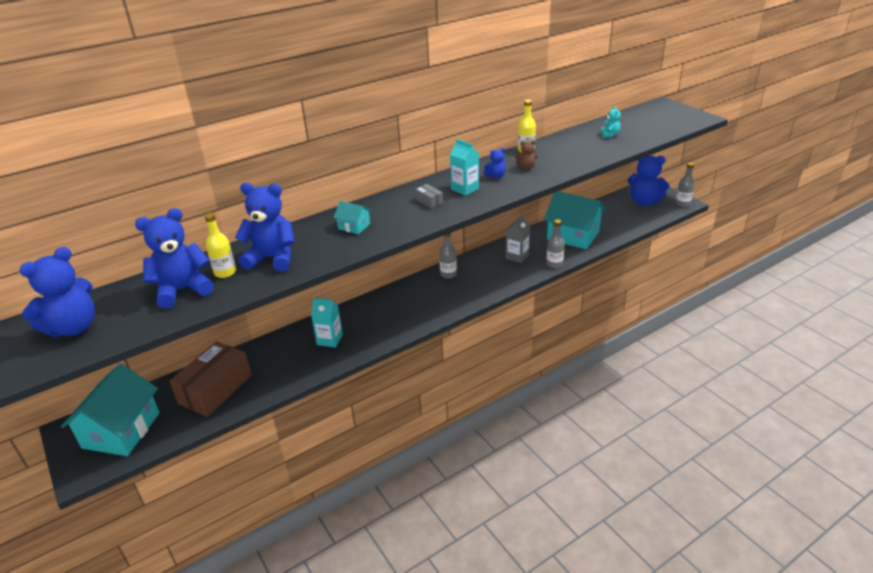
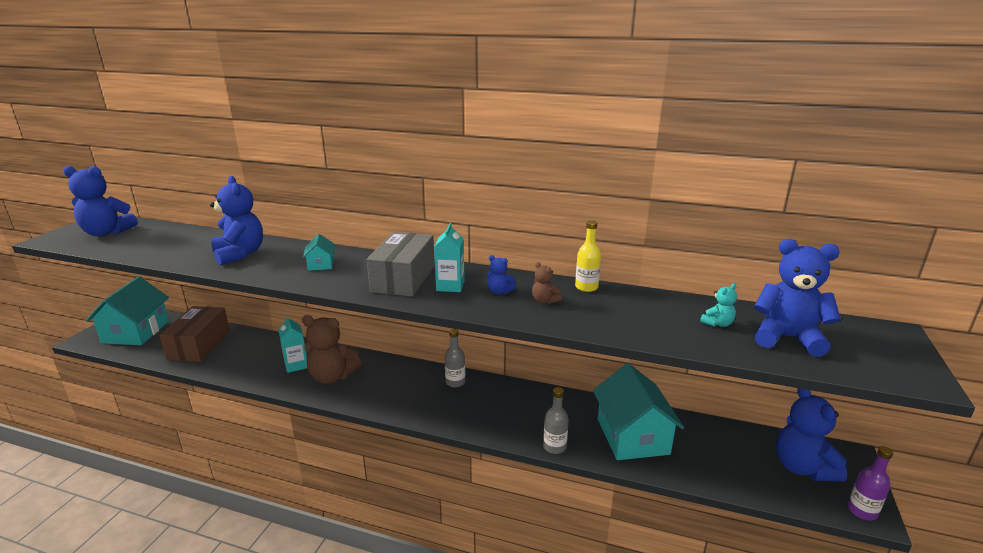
camera: 50 degrees right, 10 degrees down
turquoise house [61,363,160,456] -> turquoise house turned 60 degrees counterclockwise [86,276,169,345]
blue teddy bear [135,208,214,309] -> blue teddy bear moved to [754,239,841,357]
brown box [169,341,252,417] -> brown box turned 75 degrees counterclockwise [159,306,230,362]
yellow bottle [204,213,236,278] -> none
grey box [415,184,443,209] -> grey box [367,232,435,297], size x2.41
grey carton [506,214,530,263] -> none
grey bottle [675,162,695,207] -> purple bottle [848,446,893,521]
none -> brown teddy bear [302,315,361,384]

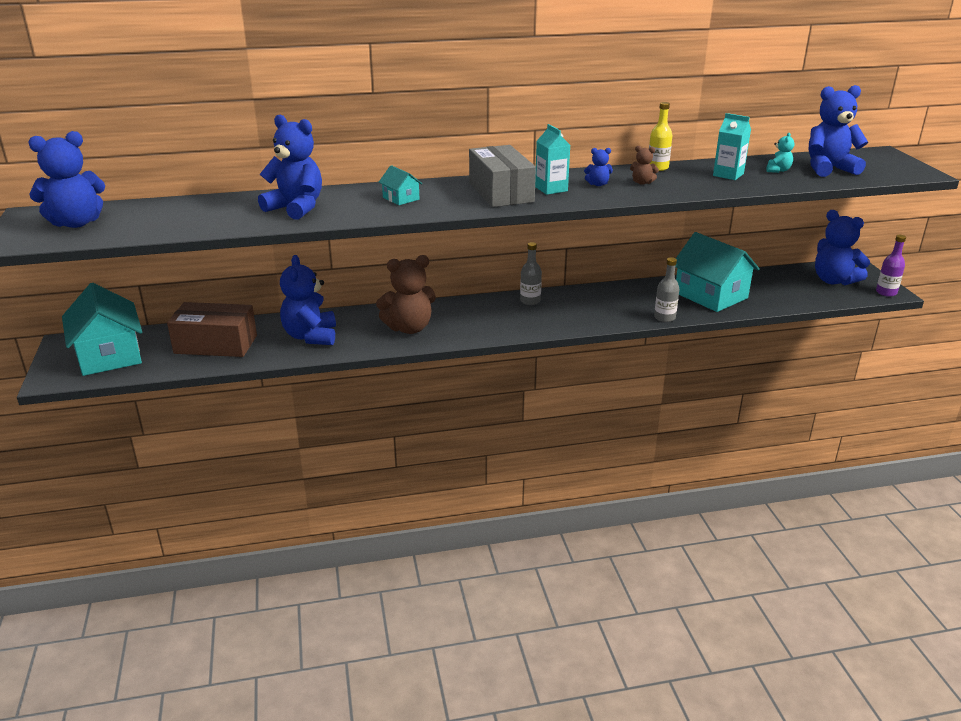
camera: 30 degrees left, 5 degrees up
brown box [159,306,230,362] -> brown box turned 60 degrees counterclockwise [167,302,257,357]
turquoise carton [278,315,307,373] -> turquoise carton moved to [713,113,751,180]
none -> blue teddy bear [280,255,336,345]

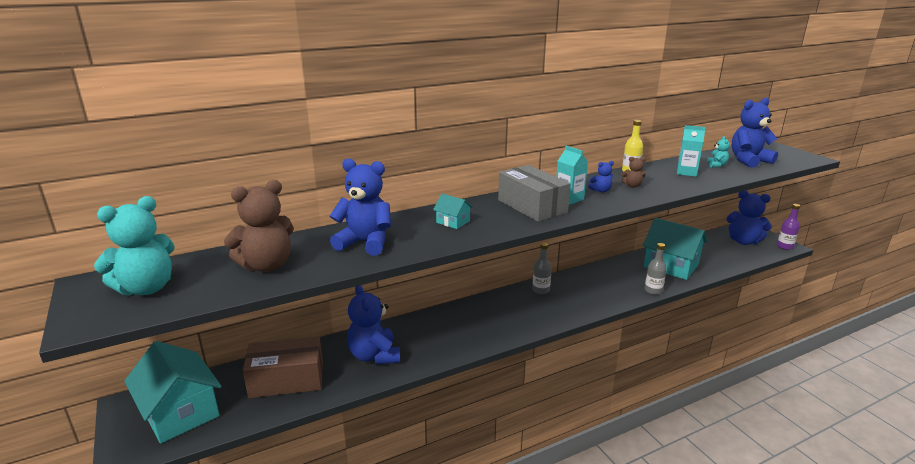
camera: 15 degrees left, 5 degrees down
blue teddy bear [28,131,105,228] -> turquoise teddy bear [94,196,175,296]
brown teddy bear [376,255,436,334] -> brown teddy bear moved to [224,180,294,272]

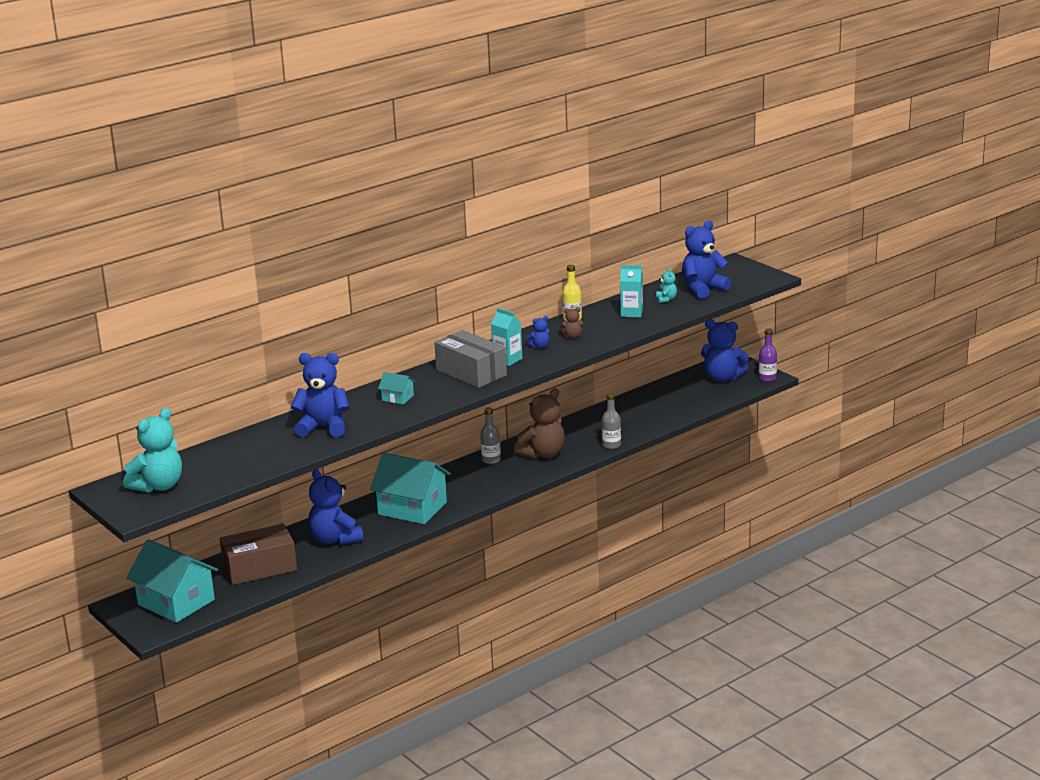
camera: 10 degrees left, 0 degrees up
brown teddy bear [224,180,294,272] -> brown teddy bear moved to [514,388,565,459]
turquoise house [643,218,708,280] -> turquoise house moved to [370,453,451,524]

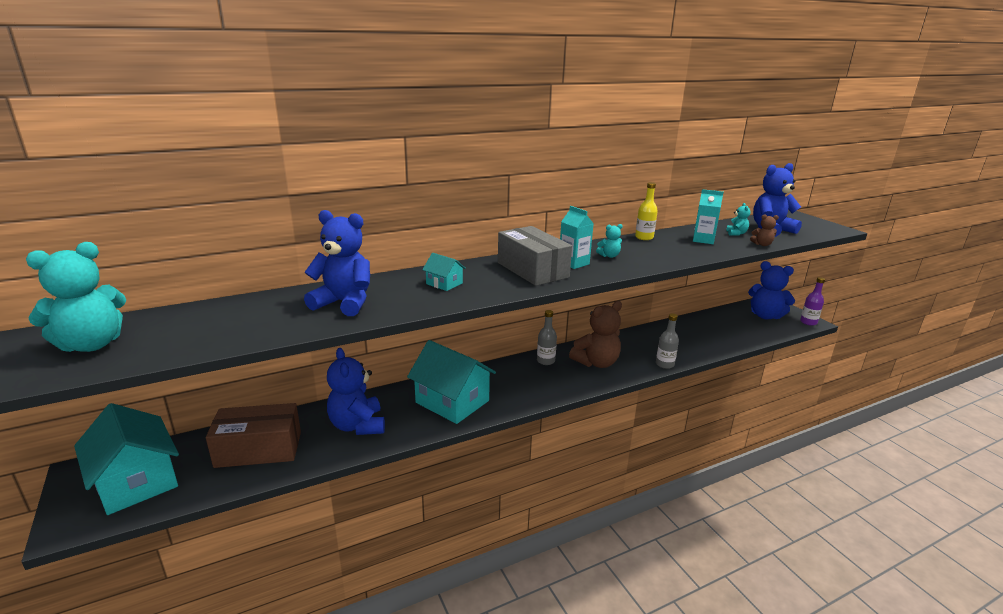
camera: 10 degrees right, 0 degrees up
blue teddy bear [526,316,549,349] -> turquoise teddy bear [596,224,623,258]
brown teddy bear [560,307,584,339] -> brown teddy bear moved to [750,214,779,246]

